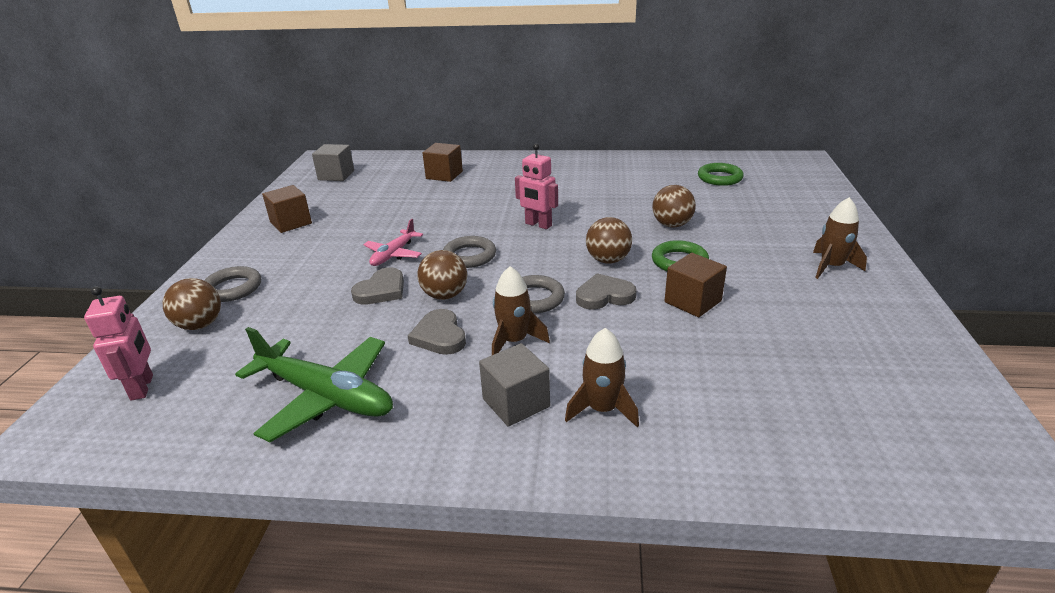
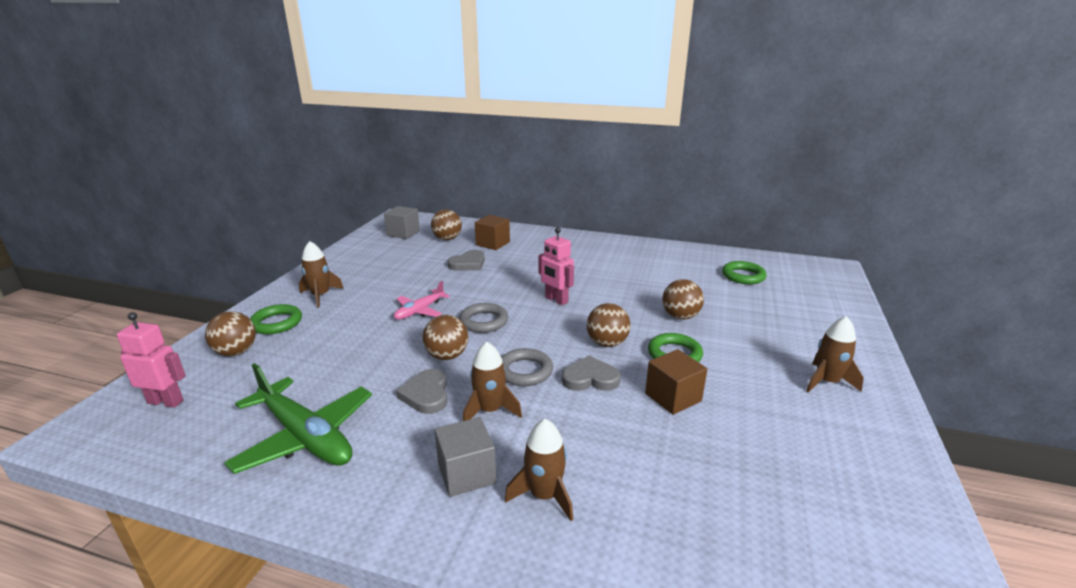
camera: 10 degrees right, 5 degrees down
pink robot [84,286,153,400] -> pink robot turned 75 degrees counterclockwise [117,312,186,408]
grey ring [204,266,261,302] -> green ring [250,304,302,334]
brown cube [262,185,312,233] -> none
grey heart [351,267,404,305] -> grey heart moved to [448,250,485,271]
none -> brown rocket [299,241,344,308]
none -> brown ball [431,210,462,240]

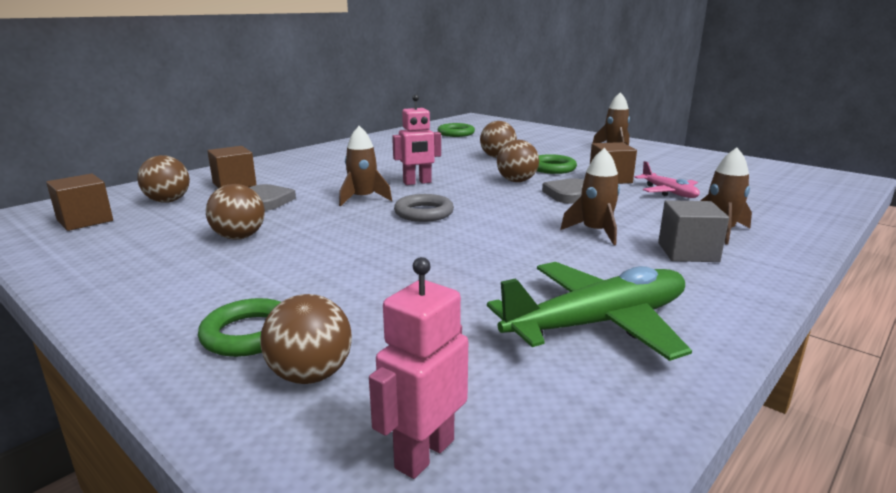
camera: 65 degrees left, 5 degrees down
brown rocket [299,241,344,308] -> brown rocket moved to [339,126,392,207]
grey cube [384,206,420,239] -> brown cube [46,174,113,231]
pink plane [394,281,450,320] -> pink plane moved to [635,161,700,198]
grey heart [396,369,447,414] -> none
brown ball [423,315,468,360] -> brown ball moved to [206,184,265,240]
grey ring [501,348,553,386] -> none

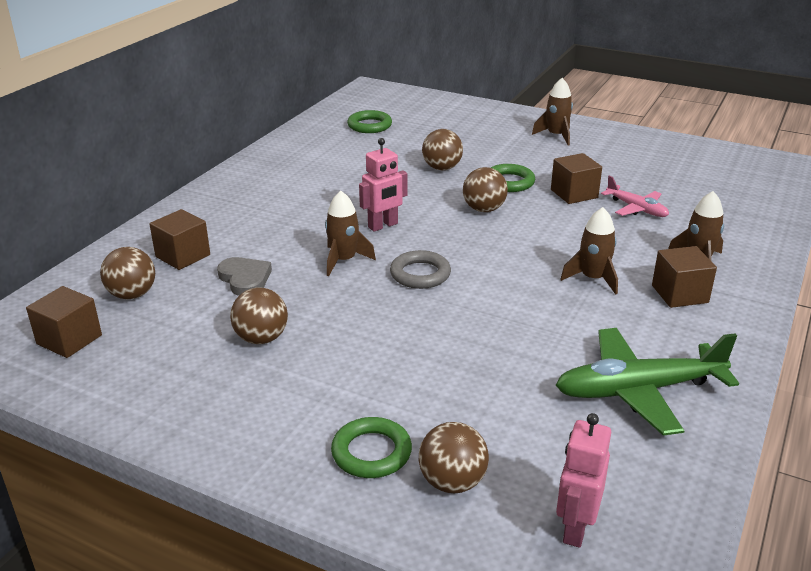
camera: 15 degrees left, 10 degrees up
green plane [487,262,692,361] -> green plane turned 150 degrees counterclockwise [555,328,739,436]
grey heart [542,178,584,204] -> none
grey cube [658,200,729,262] -> brown cube [652,246,717,308]

